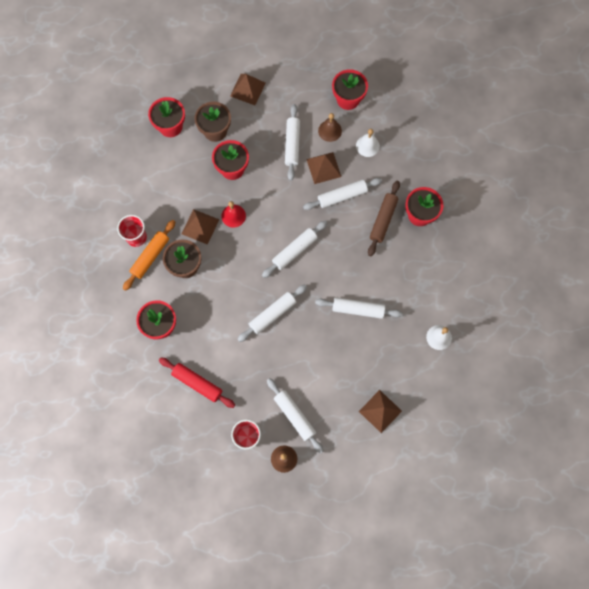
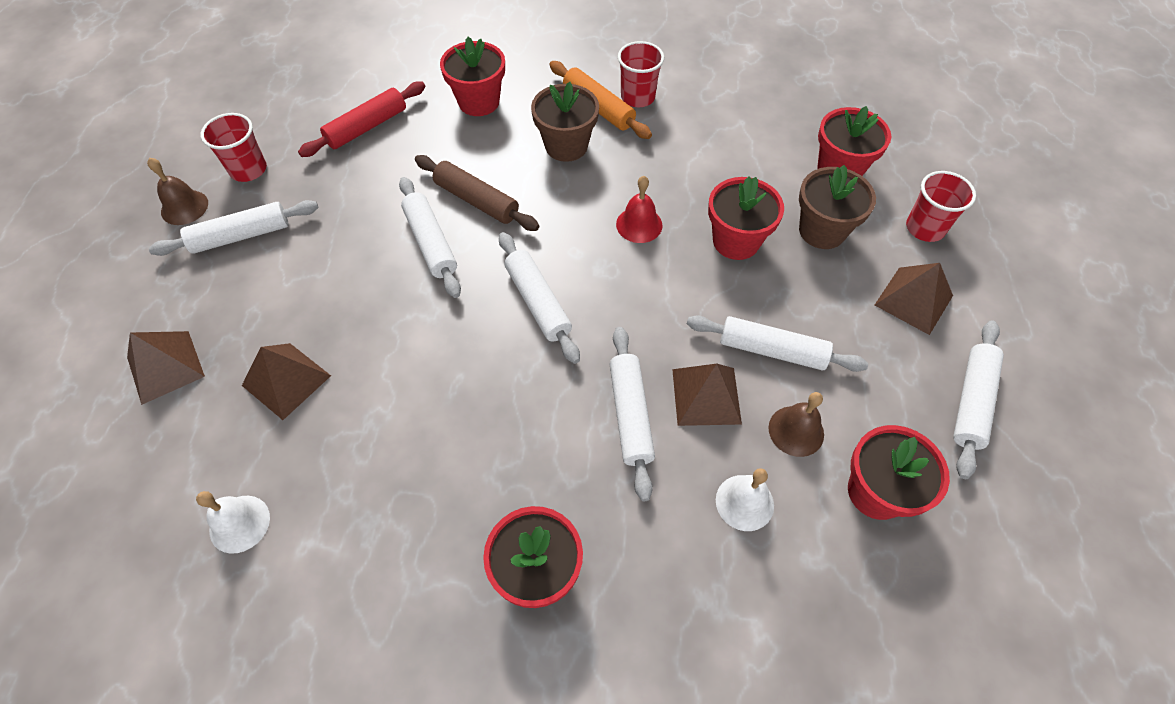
camera: 105 degrees right, 15 degrees down
brown pyramid [182,209,220,245] -> brown pyramid moved to [242,343,331,420]
white rolling pin [315,297,403,319] -> white rolling pin moved to [953,320,1004,479]
brown rolling pin [368,181,400,256] -> brown rolling pin moved to [415,155,539,231]
none -> red cup [906,171,976,242]

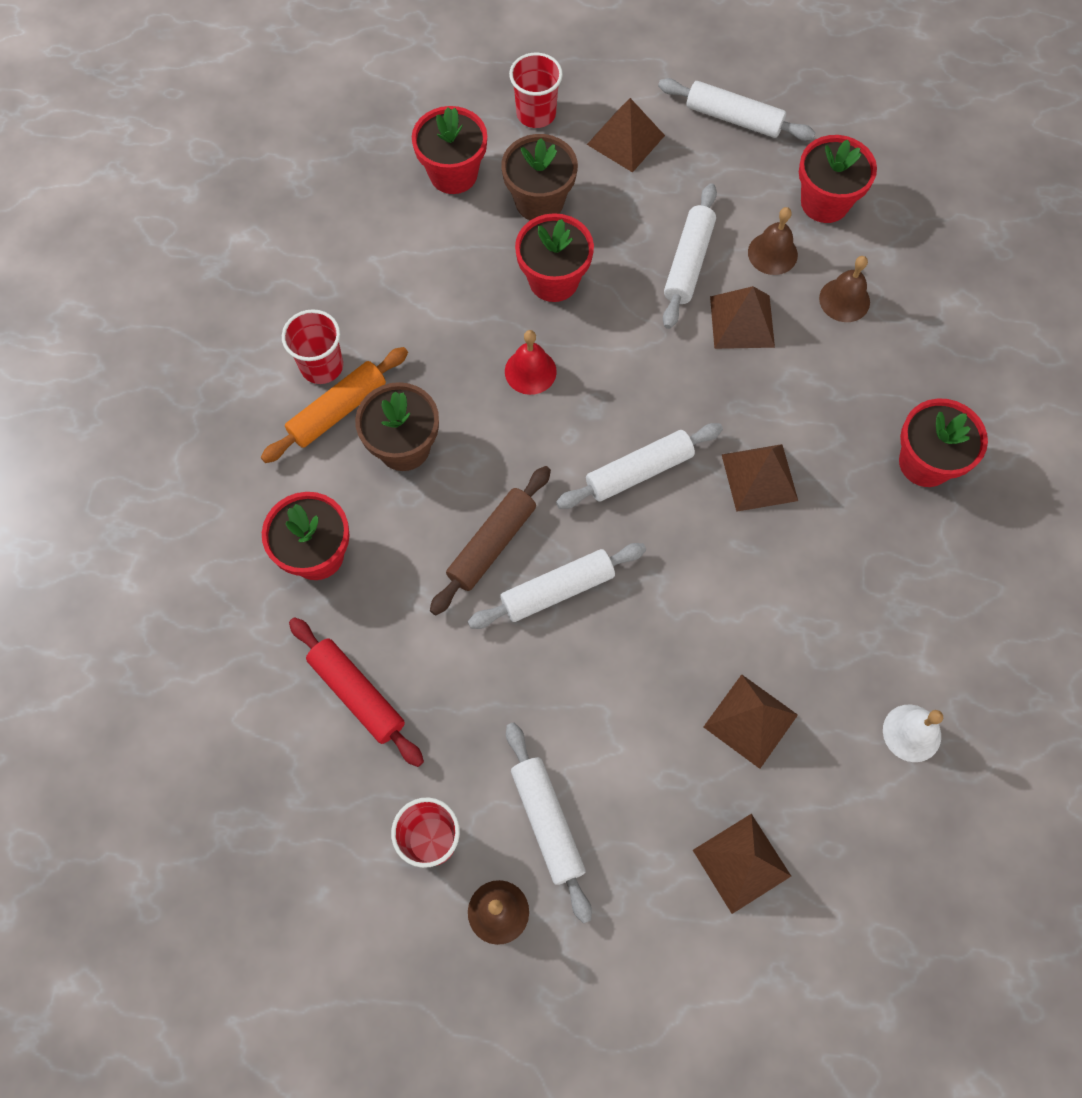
camera: 90 degrees left, 10 degrees up
white rolling pin [610,327,655,501] -> none
white bell [716,468,774,531] -> brown bell [819,256,870,322]
none -> brown pyramid [722,444,798,512]

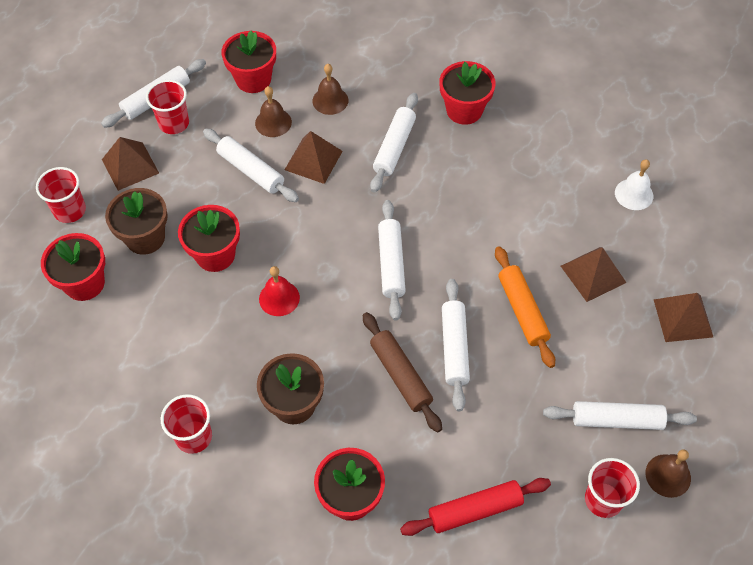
camera: 65 degrees left, 10 degrees down
orange rolling pin [261,347,408,463] -> orange rolling pin moved to [495,246,555,368]
brown pyramid [722,444,798,512] -> none
none -> red cup [146,80,189,134]
none -> white rolling pin [370,93,418,193]

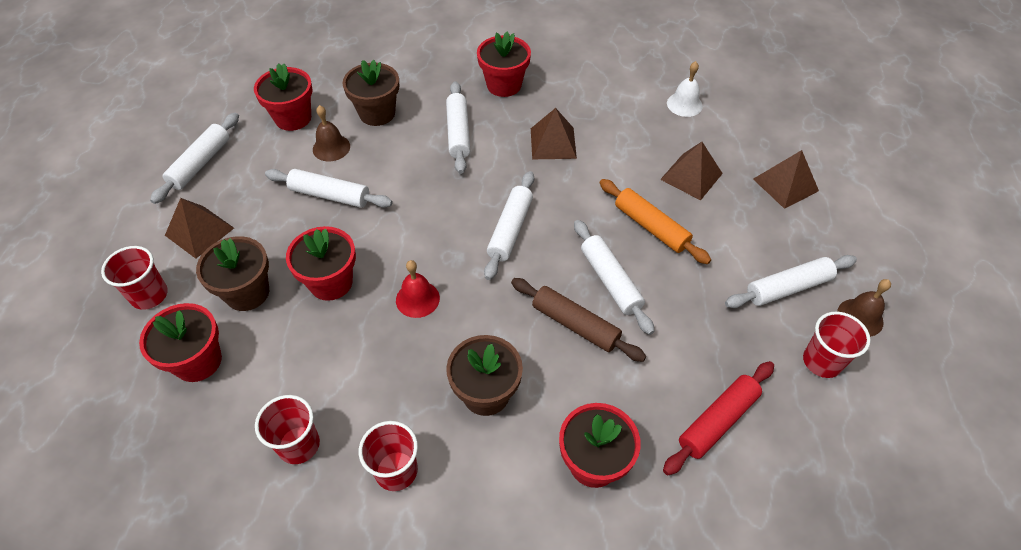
camera: 25 degrees left, 5 degrees down
red cup [146,80,189,134] -> red cup moved to [255,395,320,464]
brown pyramid [284,131,343,184] -> brown pyramid moved to [531,108,577,159]
brown bell [313,64,348,115] -> brown flower pot [342,60,399,126]
white rolling pin [378,200,406,321] -> white rolling pin turned 45 degrees clockwise [484,171,534,280]

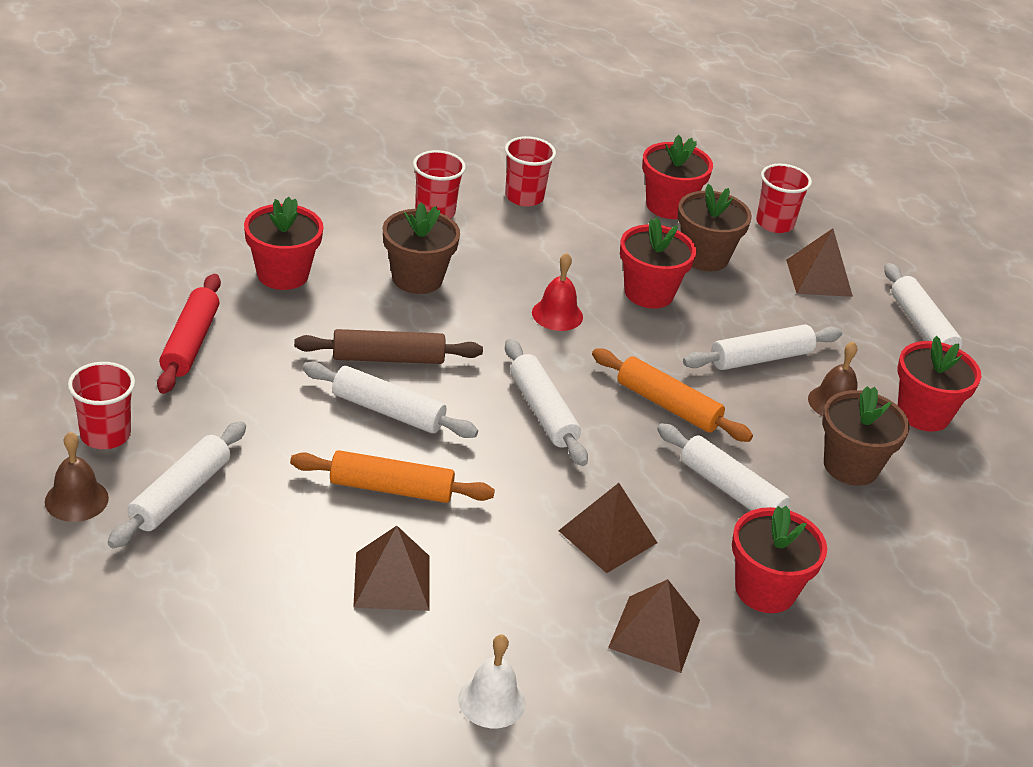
camera: 135 degrees right, 15 degrees down
brown pyramid [753,150,819,209] -> brown pyramid moved to [608,579,700,673]
none -> orange rolling pin [592,348,753,442]

